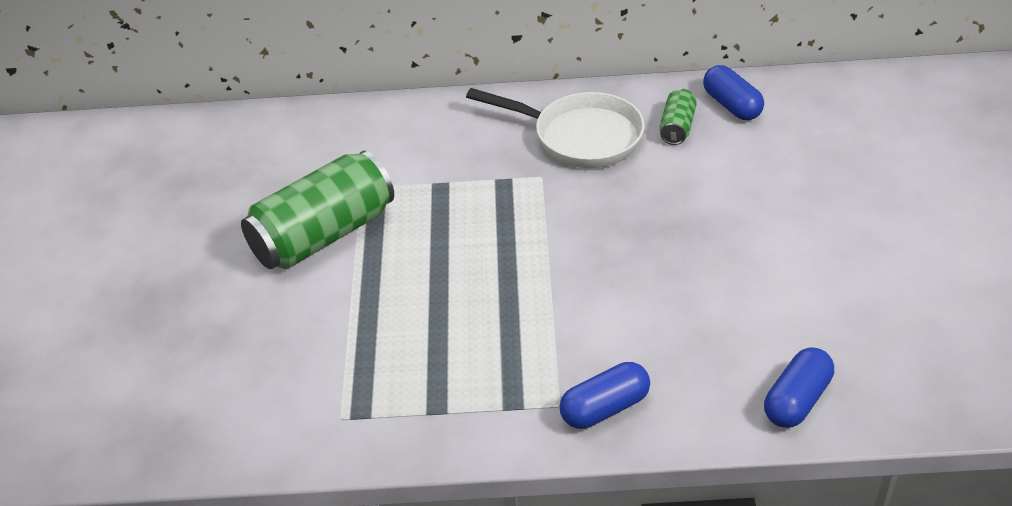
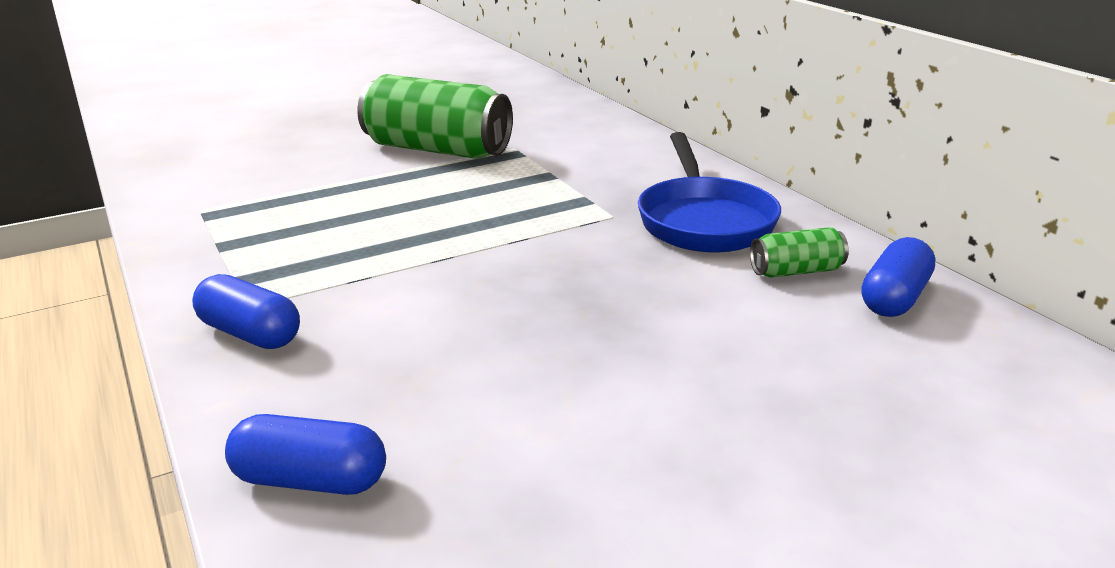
camera: 60 degrees right, 15 degrees down
white pan [466,88,645,168] -> blue pan [638,132,781,252]

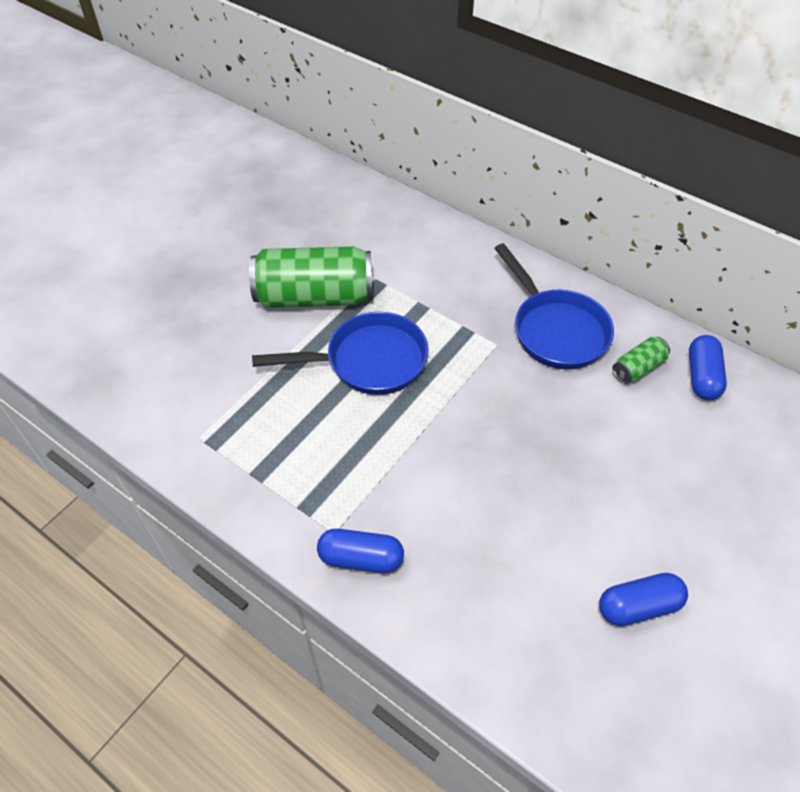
camera: 25 degrees left, 25 degrees up
blue capsule [225,414,386,495] -> blue capsule moved to [599,573,688,626]
none -> blue pan [252,312,429,395]

